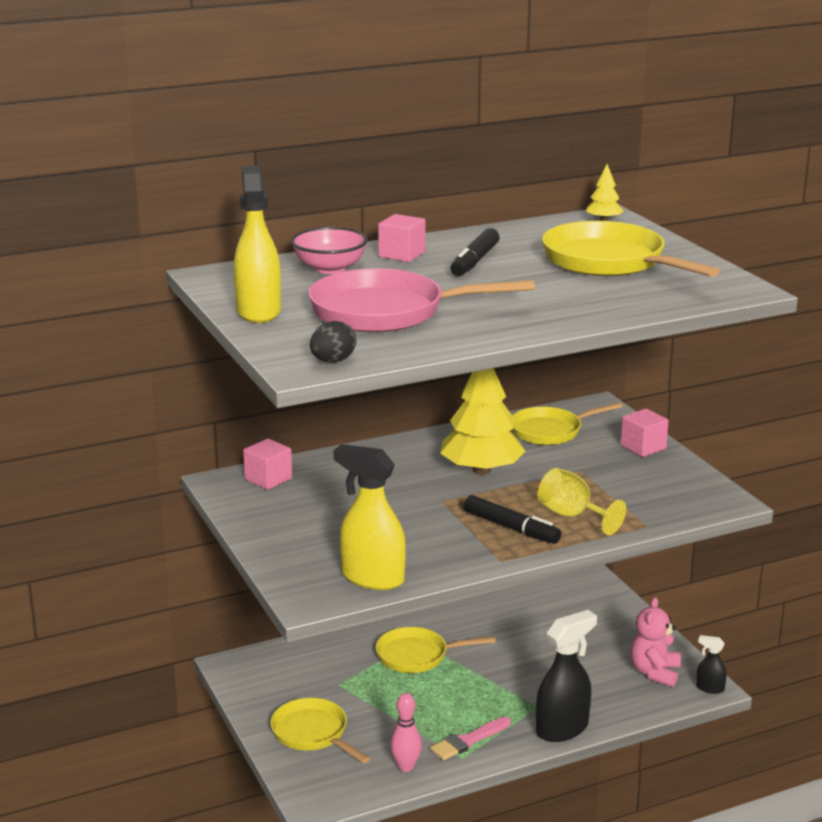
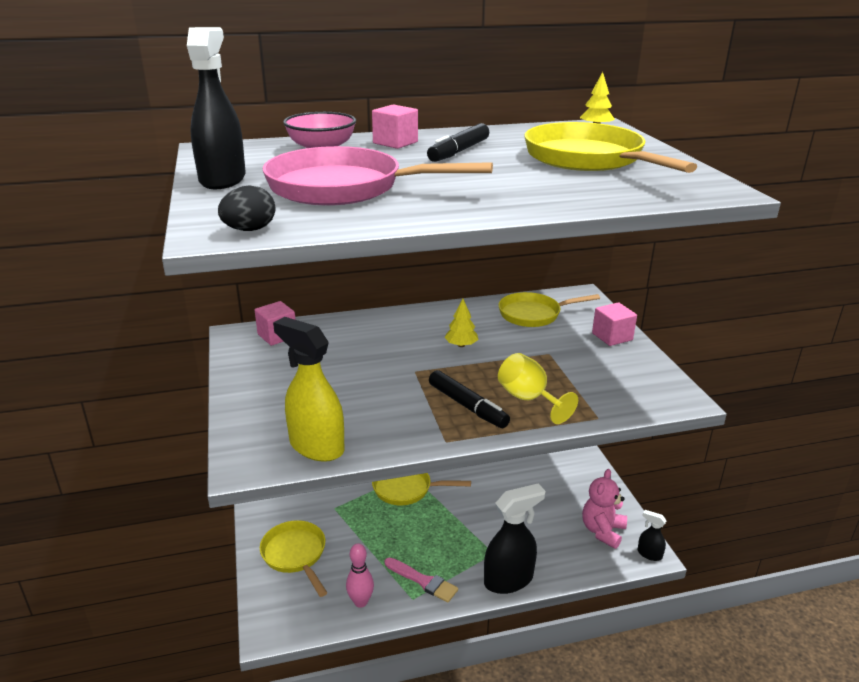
camera: 10 degrees right, 5 degrees up
yellow spray bottle [234,165,281,323] -> black spray bottle [187,27,246,189]
pink brush [430,717,511,760] -> pink brush turned 120 degrees counterclockwise [385,557,458,603]
yellow tree [440,368,525,475] -> yellow tree [445,299,479,347], size x0.45

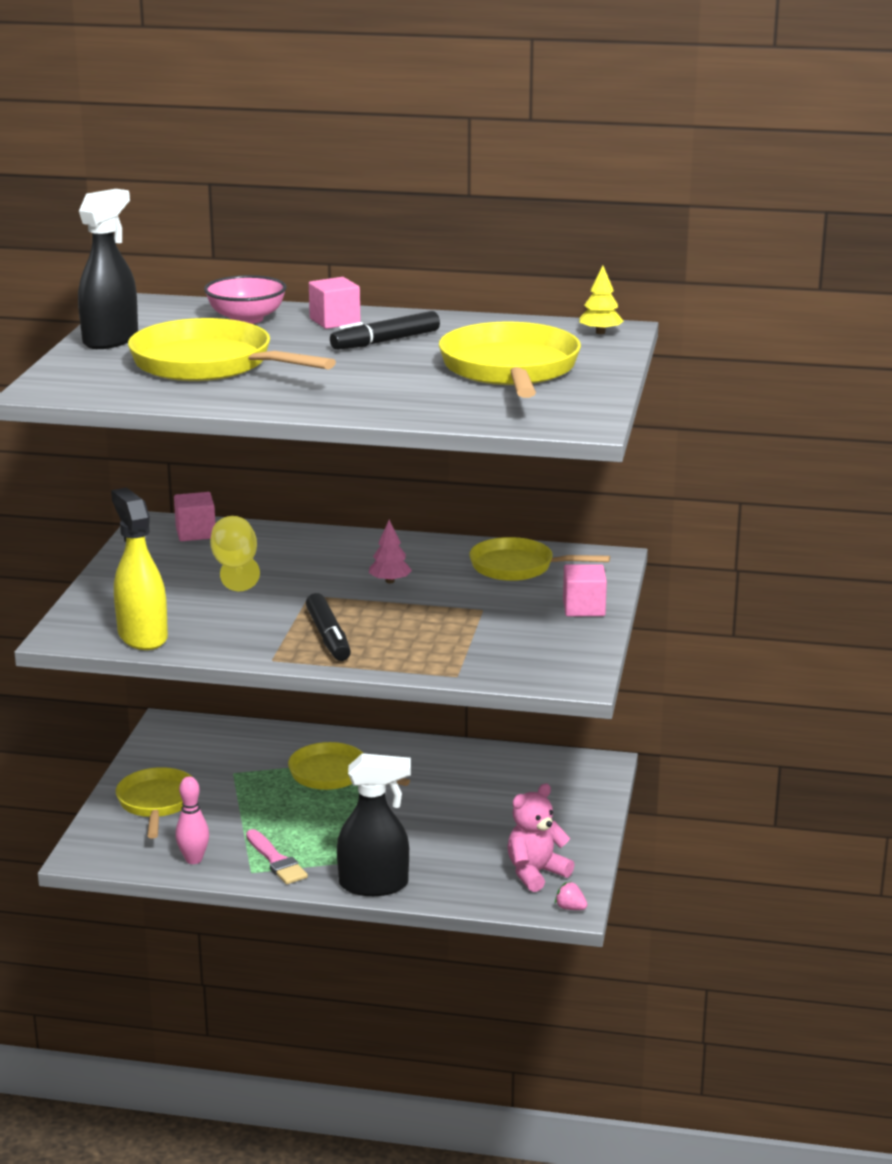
camera: 25 degrees right, 5 degrees down
black egg [218,186,275,231] -> none
pink pan [262,146,493,206] -> yellow pan [128,318,336,381]
yellow tree [445,299,479,347] -> pink tree [369,520,412,583]
yellow goblet [498,353,578,424] -> yellow goblet moved to [210,516,260,591]
black spray bottle [637,510,667,561] -> pink strawberry [555,882,587,910]

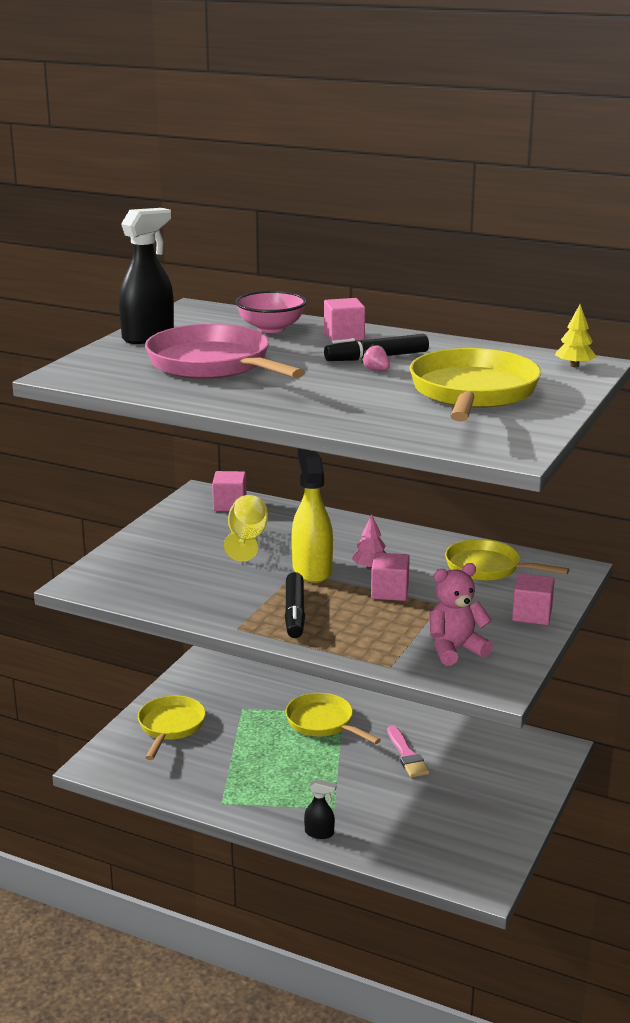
camera: 15 degrees right, 0 degrees up
yellow spray bottle [111,488,168,650] -> yellow spray bottle moved to [292,448,333,583]
yellow pan [128,318,336,381] -> pink pan [145,324,305,379]
pink bowling pin [175,776,209,864] -> none
pink brush [246,829,308,884] -> pink brush moved to [387,725,430,777]
black spray bottle [337,753,411,896] -> black spray bottle [304,779,337,839], size x0.49
pink teddy bear [507,784,574,892] -> pink teddy bear moved to [430,563,493,666]
pink strawberry [555,882,587,910] -> pink strawberry moved to [361,344,390,371]
none -> pink cube [371,553,410,601]

